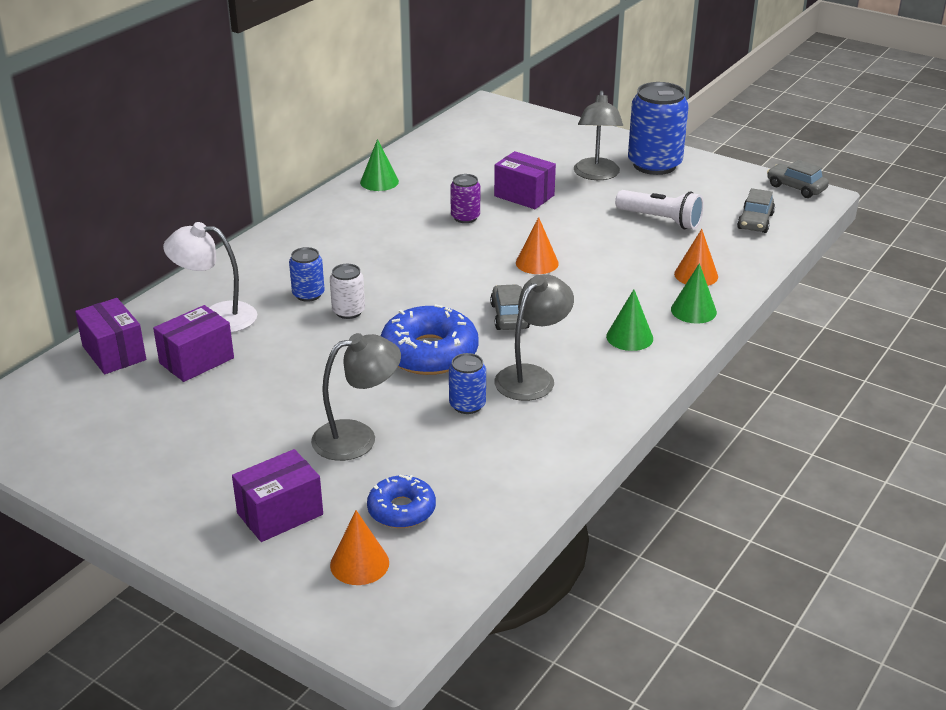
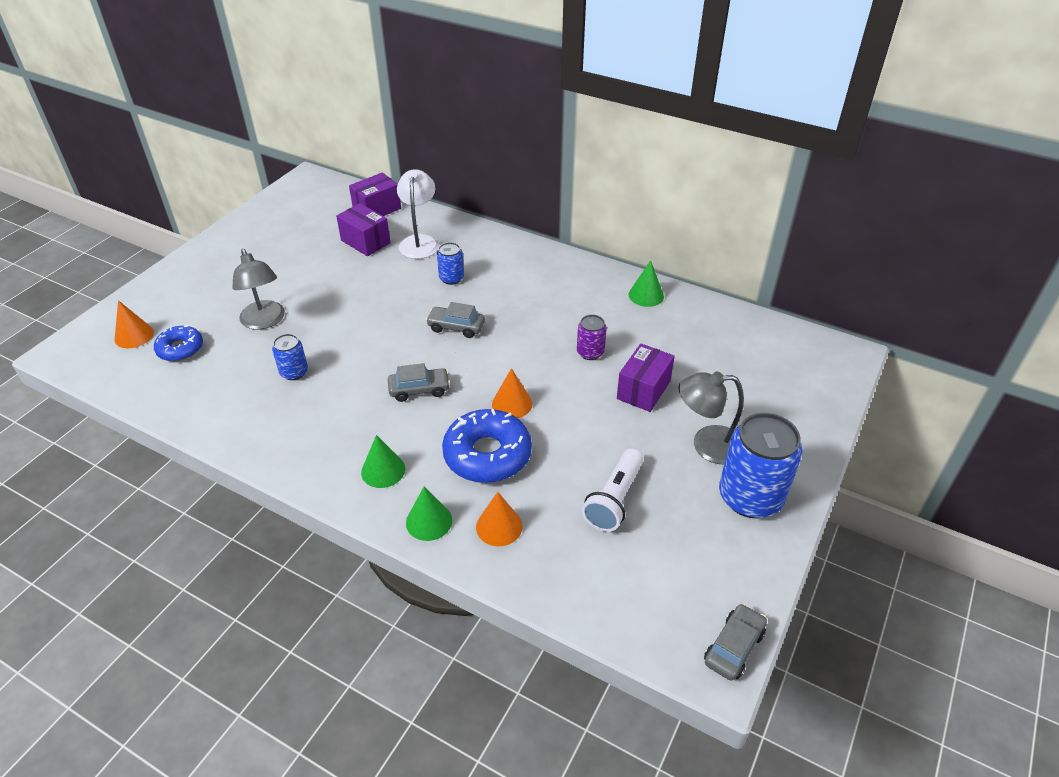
camera: 85 degrees right, 10 degrees up
purple box [232,449,323,542] -> none
white can [330,264,365,319] -> none
blue donut [380,304,479,375] -> blue donut moved to [442,409,532,483]
grey lamp [494,274,574,401] -> none
grey car [737,188,775,233] -> grey car moved to [426,302,485,338]

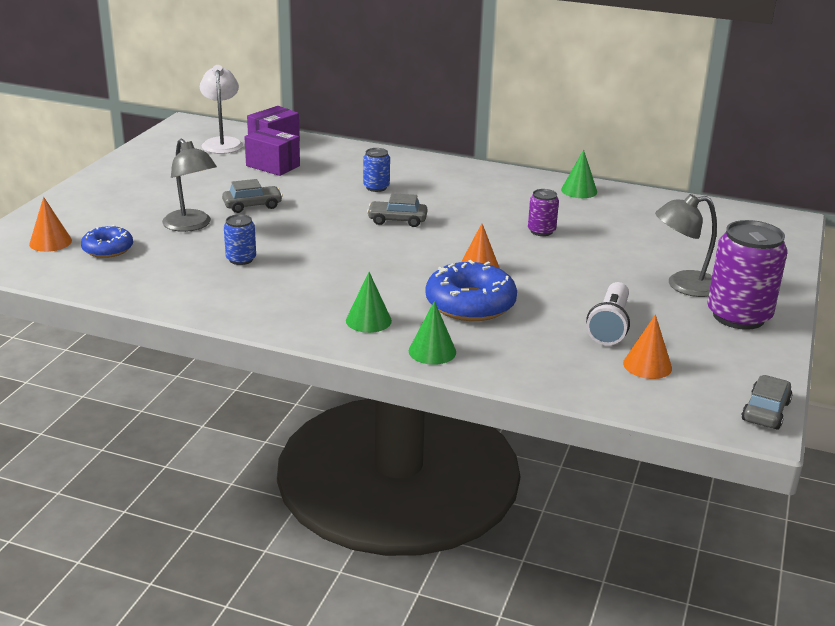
camera: 10 degrees left, 15 degrees down
grey car [388,363,450,402] -> grey car moved to [222,179,283,213]
white lamp [397,169,439,259] -> white lamp moved to [200,65,243,154]
orange cone [476,492,523,546] -> orange cone moved to [623,315,672,379]
purple box [617,344,675,412] -> none
blue can [719,413,802,518] -> purple can [707,220,787,330]

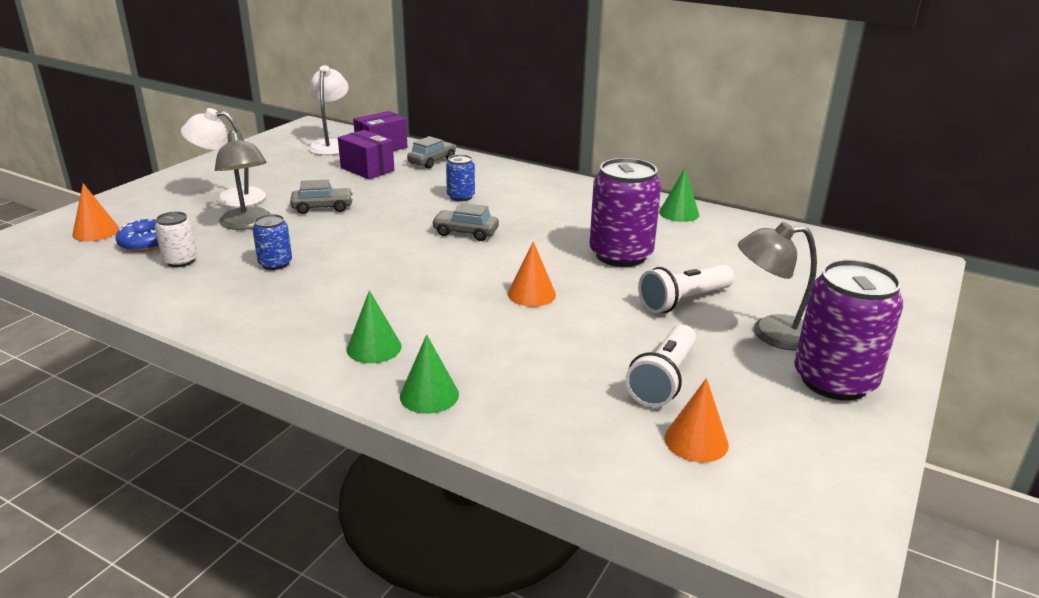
camera: 10 degrees right, 0 degrees up
blue donut [425,260,517,321] -> none
purple can [528,189,559,236] -> purple can [590,158,661,267], size x1.99
grey car [741,375,792,430] -> grey car moved to [407,136,456,169]
none -> white can [155,212,197,267]
none -> white lamp [181,108,266,207]
none -> white flashlight [638,265,734,313]

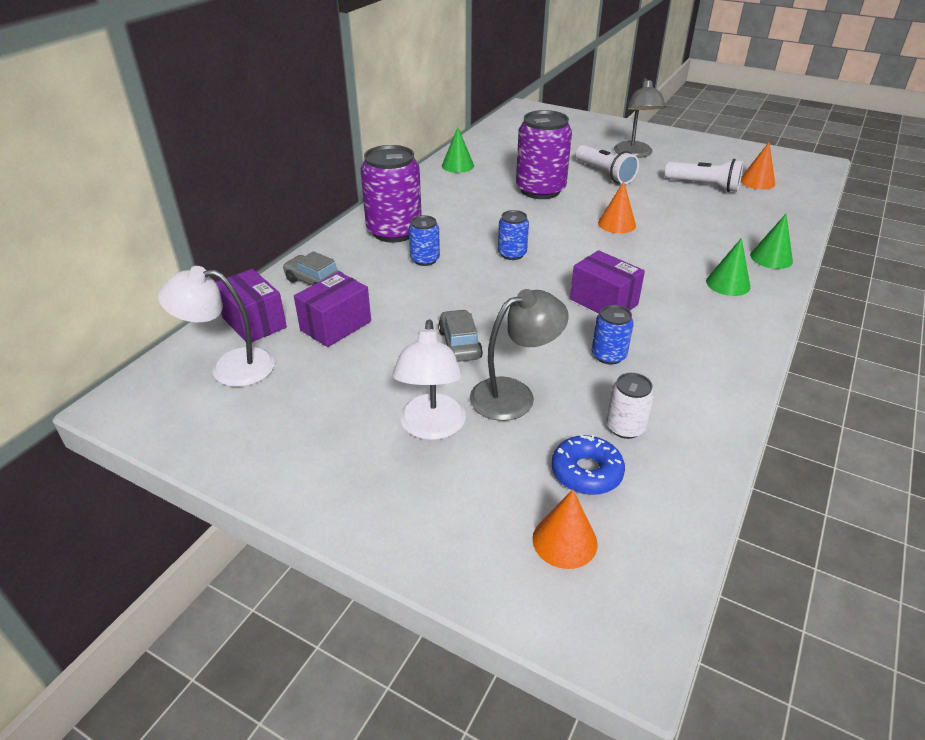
camera: 90 degrees left, 10 degrees up
grey car [432,203,499,241] -> blue can [498,210,529,260]
purple can [794,260,904,401] -> purple can moved to [360,145,422,243]
none -> purple box [570,250,645,313]

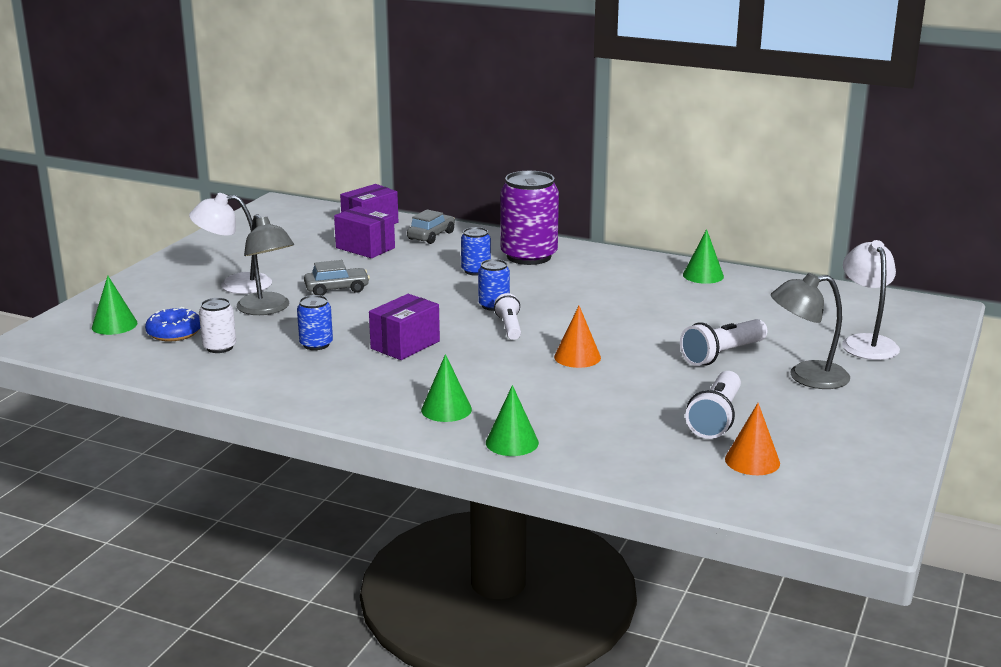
camera: 85 degrees right, 15 degrees down
white lamp [158,266,275,387] -> white lamp moved to [842,240,900,360]
purple can [516,110,572,199] -> none
orange cone [532,489,598,569] -> green cone [92,276,138,335]
none -> white flashlight [494,293,521,340]

